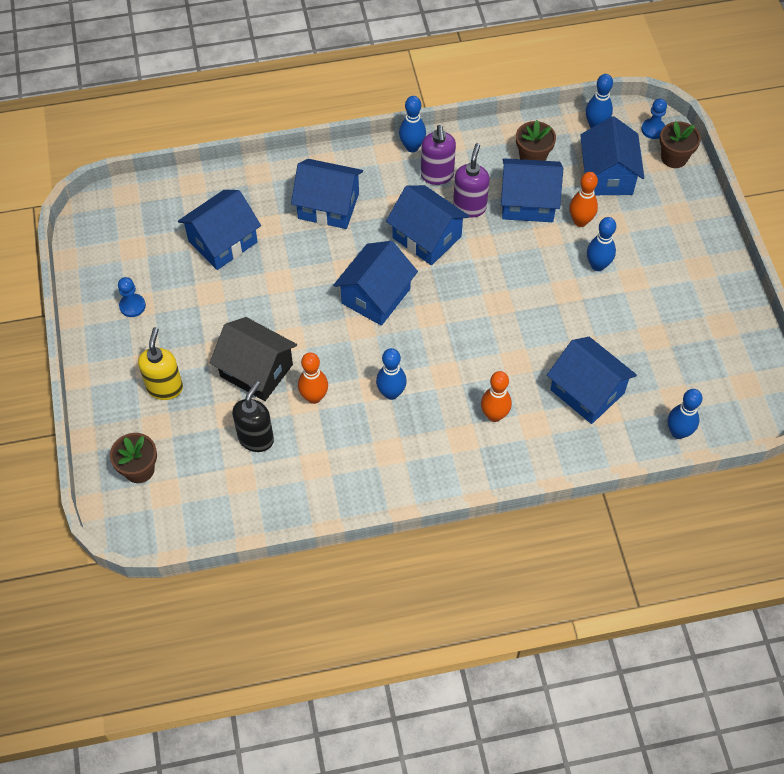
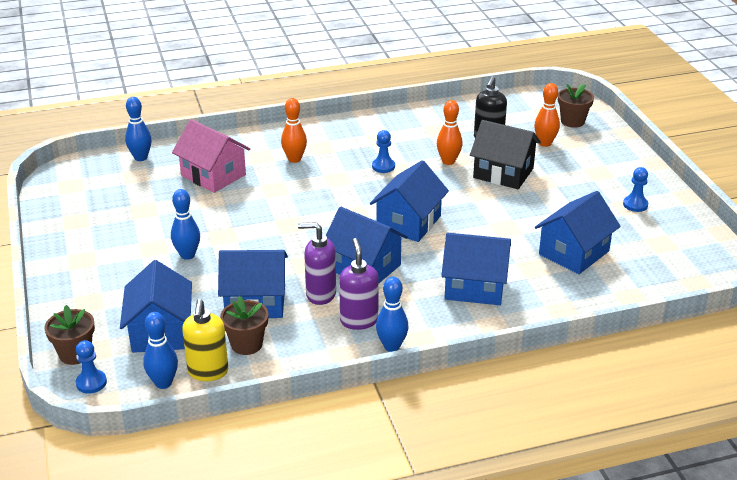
camera: 175 degrees right, 25 degrees down
yellow soap dispenser [138,327,183,400] -> yellow soap dispenser moved to [182,299,228,381]
blue bowling pin [376,348,407,400] -> blue pawn [372,130,395,173]
purple soap dispenser [453,143,490,217] -> purple soap dispenser turned 90 degrees clockwise [298,222,336,305]
blue house [547,337,637,424] -> pink house [172,119,250,193]
orange bowling pin [569,172,598,227] -> orange bowling pin moved to [534,83,560,147]

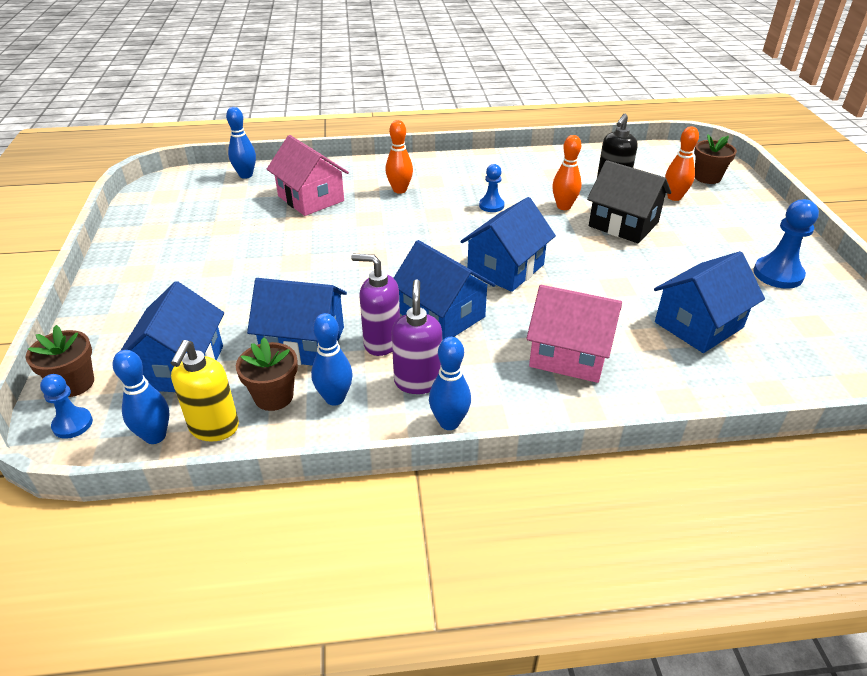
camera: 10 degrees right, 5 degrees up
blue bowling pin [171,189,200,260] -> blue bowling pin moved to [311,313,353,406]
blue house [441,233,511,305] -> pink house [526,285,622,383]
blue pawn [623,167,648,212] -> blue pawn [753,199,819,289], size x1.62

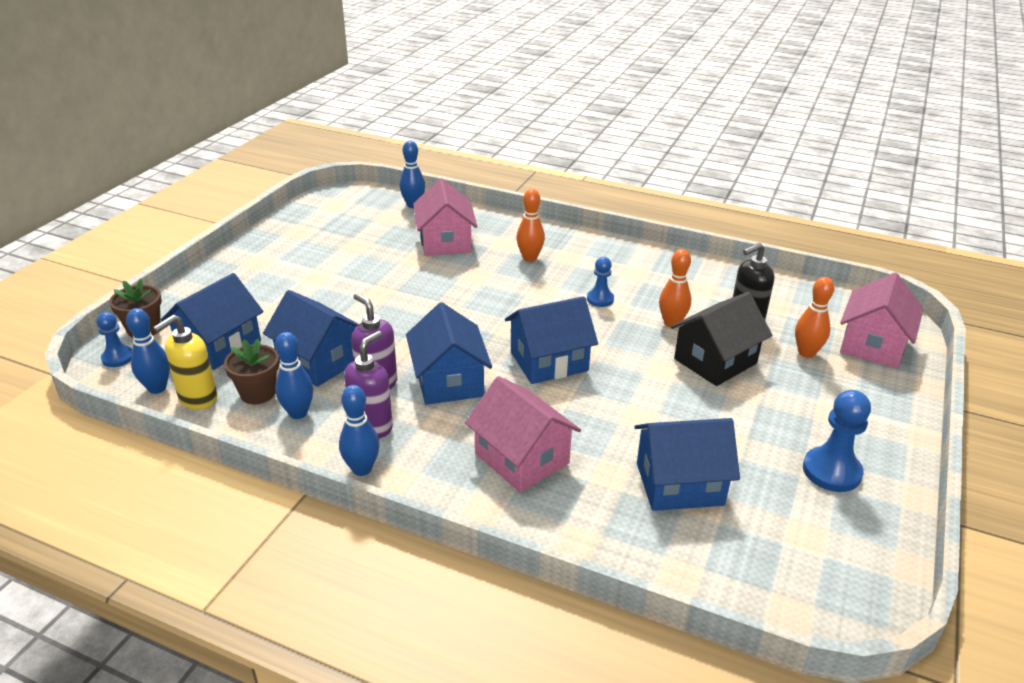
camera: 30 degrees right, 5 degrees down
black house [587,160,671,243] -> black house turned 75 degrees clockwise [671,292,772,386]
brown flower pot [694,134,737,184] -> pink house [840,273,924,368]

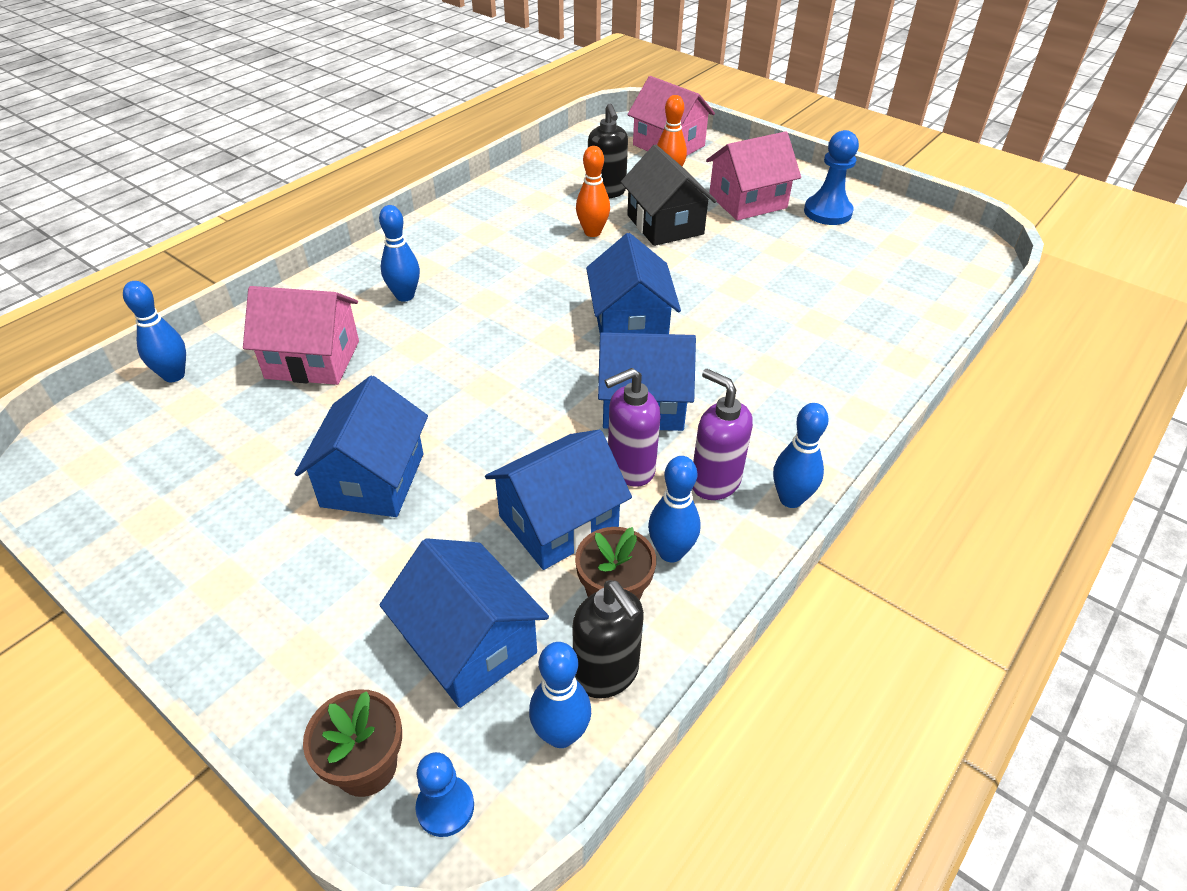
camera: 75 degrees left, 10 degrees up
yellow soap dispenser [153,315,217,410] -> black soap dispenser [573,580,644,698]
pink house [465,376,581,492] -> pink house moved to [706,131,801,221]
orange bowling pin [516,189,545,262] -> blue bowling pin [379,205,420,302]
blue pawn [587,257,614,307] -> none
blue house [634,418,740,511] -> blue house moved to [295,376,428,517]

